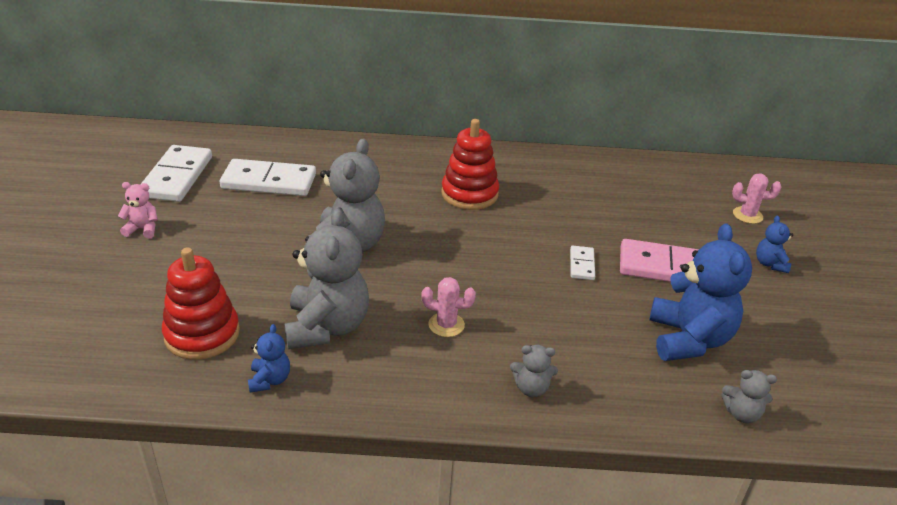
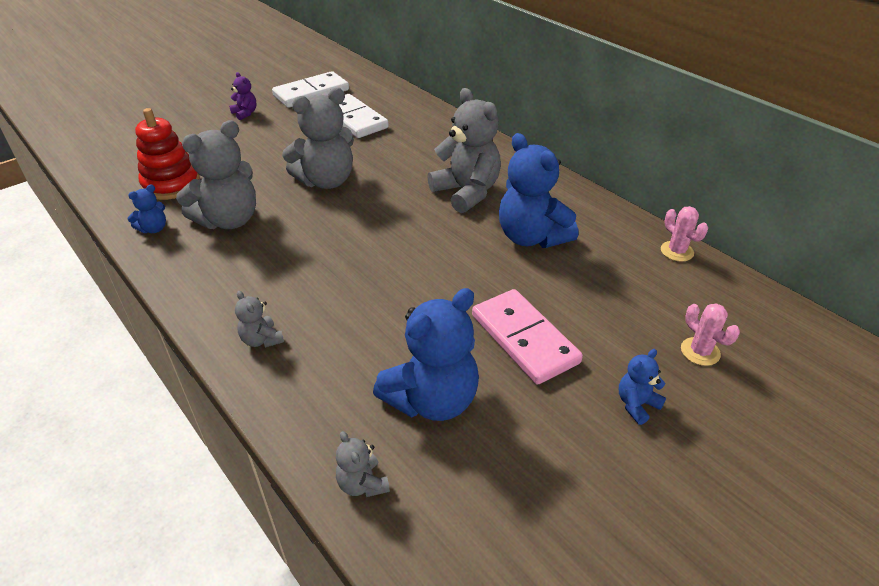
camera: 50 degrees right, 5 degrees up
pink teddy bear [118,182,158,238] -> purple teddy bear [229,72,256,120]
pink cactus [422,277,476,337] -> pink cactus moved to [661,206,708,262]
red stacking toy [441,119,499,210] -> grey teddy bear [427,88,501,213]
white domino [570,246,595,280] -> none
none -> blue teddy bear [499,133,579,248]

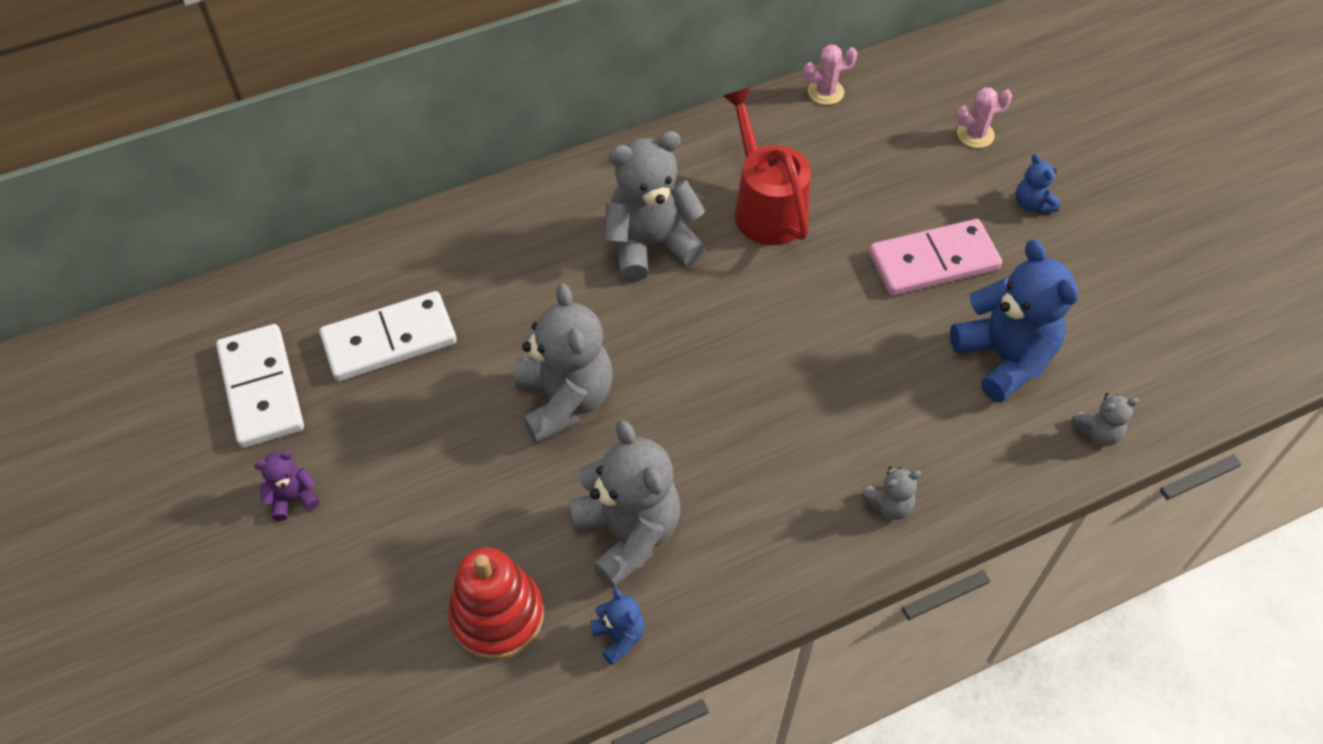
camera: 75 degrees left, 15 degrees up
blue teddy bear [499,133,579,248] -> red watering can [723,87,811,245]

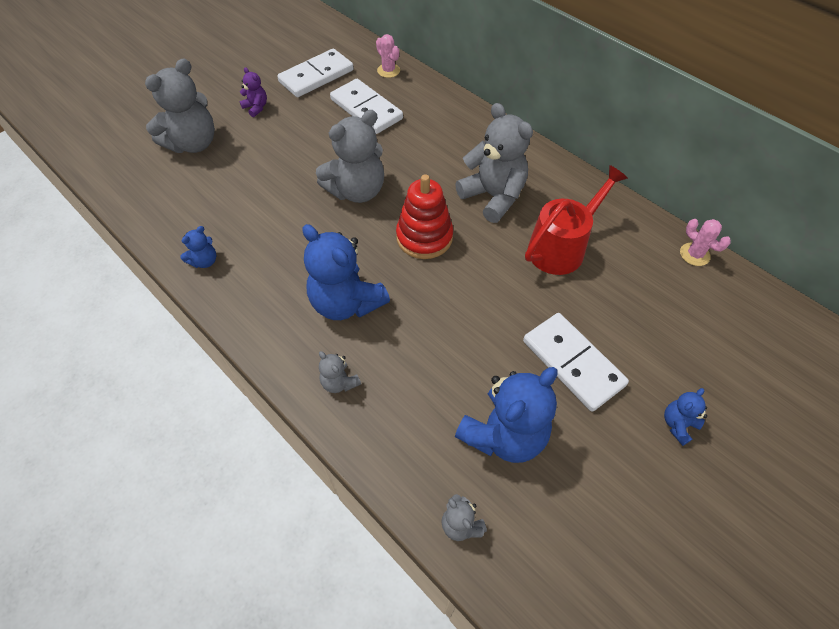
camera: 70 degrees right, 0 degrees up
red stacking toy [448,547,544,660] -> red stacking toy moved to [396,174,453,259]
grey teddy bear [569,420,680,588] -> grey teddy bear moved to [145,58,215,153]
pink domino [869,219,1002,296] -> white domino [523,313,629,412]
pink cactus [956,87,1012,148] -> pink cactus moved to [376,34,400,78]
none -> blue teddy bear [302,224,390,320]

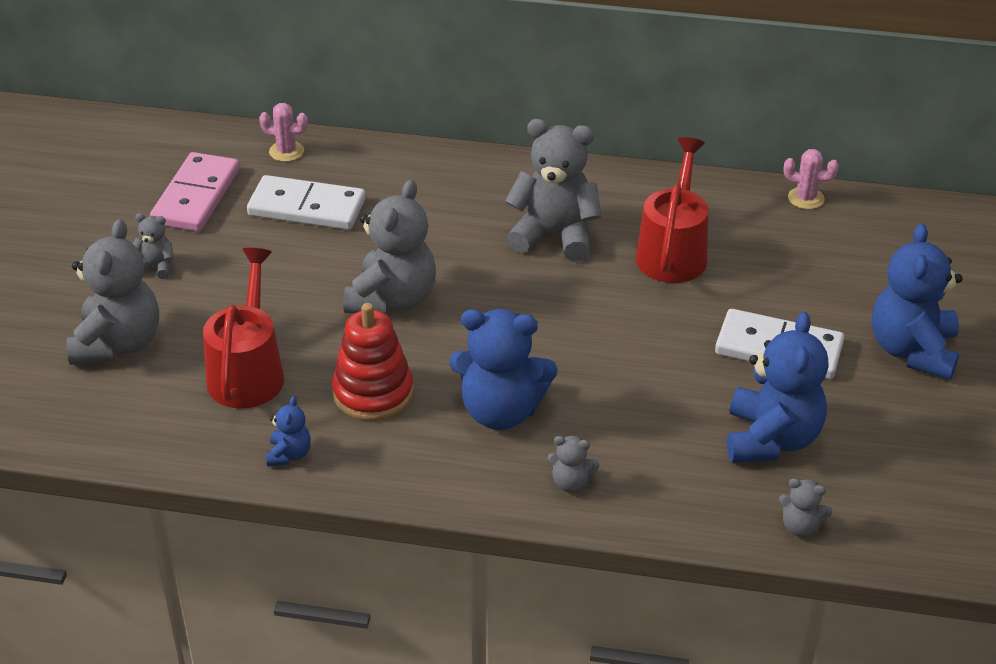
camera: 35 degrees left, 15 degrees down
purple teddy bear [239,67,267,117] -> grey teddy bear [133,213,174,279]
white domino [277,48,354,97] -> pink domino [150,152,240,232]
red stacking toy [396,174,453,259] -> red stacking toy moved to [332,303,414,421]
blue teddy bear [664,388,707,446] -> blue teddy bear [872,223,963,380], size x2.14
none -> red watering can [203,248,284,408]

